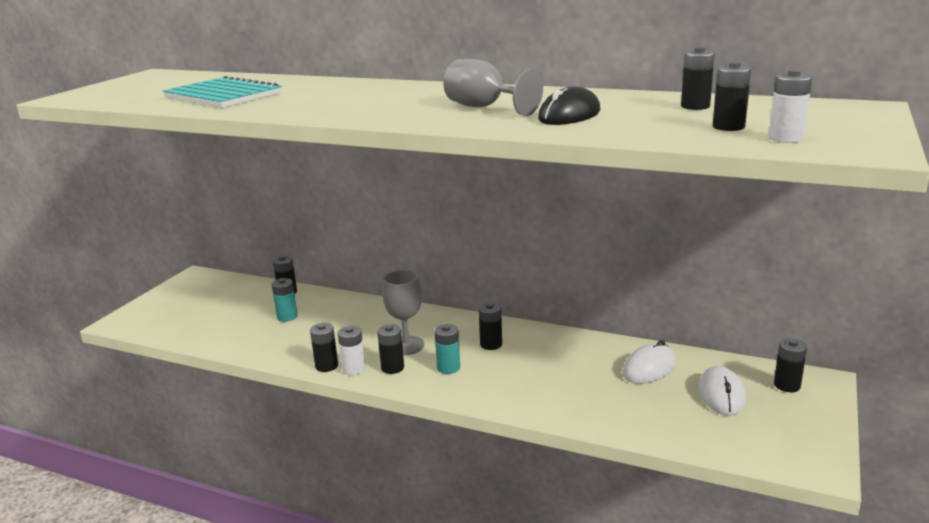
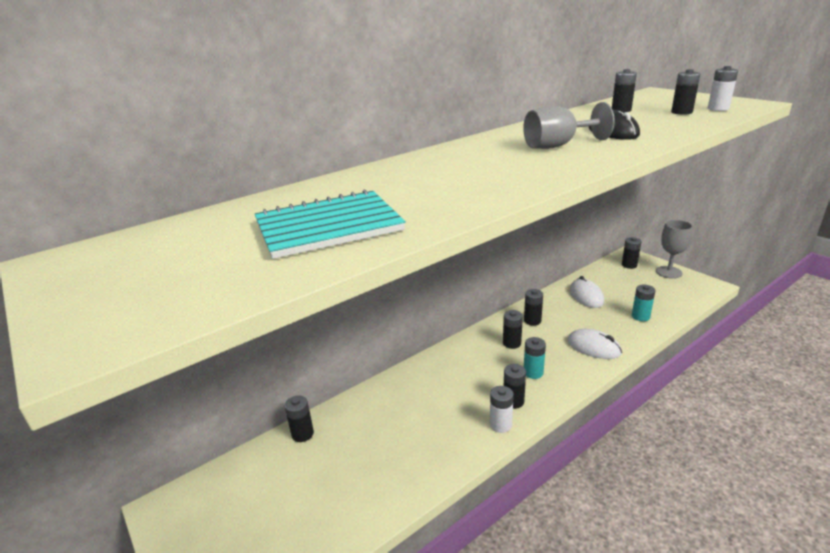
camera: 60 degrees left, 5 degrees up
turquoise battery [272,278,298,322] -> turquoise battery moved to [632,285,655,321]
black battery [310,323,338,372] -> black battery moved to [524,289,543,326]
grey goblet [382,270,424,355] -> grey goblet moved to [656,220,692,279]
white mouse [698,366,746,416] -> white mouse moved to [567,329,622,359]

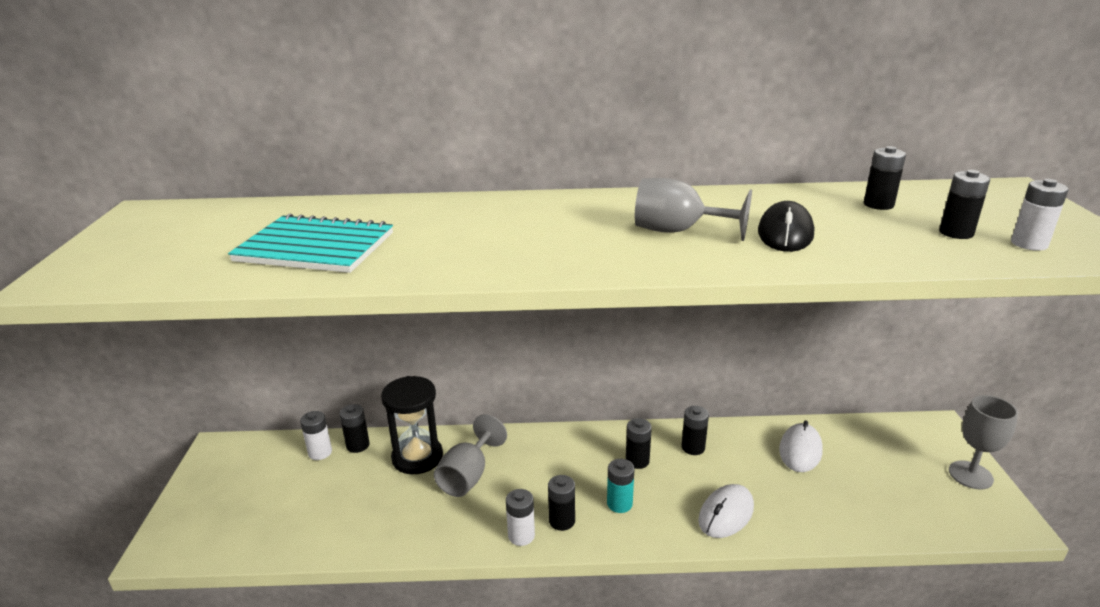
camera: 35 degrees right, 0 degrees up
white mouse [567,329,622,359] -> white mouse turned 60 degrees clockwise [698,484,754,538]
black battery [622,237,641,269] -> none
turquoise battery [632,285,655,321] -> none
none -> white battery [300,411,332,460]
none -> black hourglass [381,376,443,474]
none -> grey goblet [434,414,507,497]

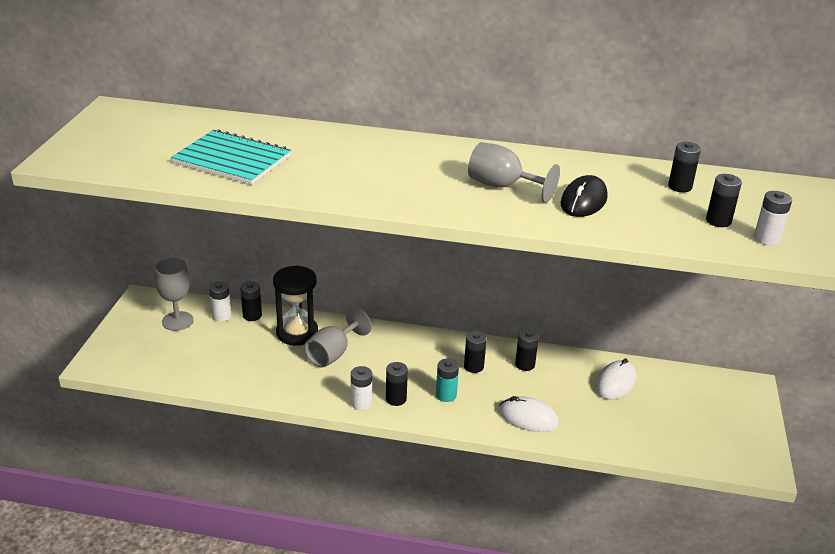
camera: 10 degrees right, 5 degrees up
white mouse [698,484,754,538] -> white mouse turned 60 degrees clockwise [499,396,559,432]
grey goblet [949,395,1018,490] -> grey goblet moved to [154,258,193,331]

